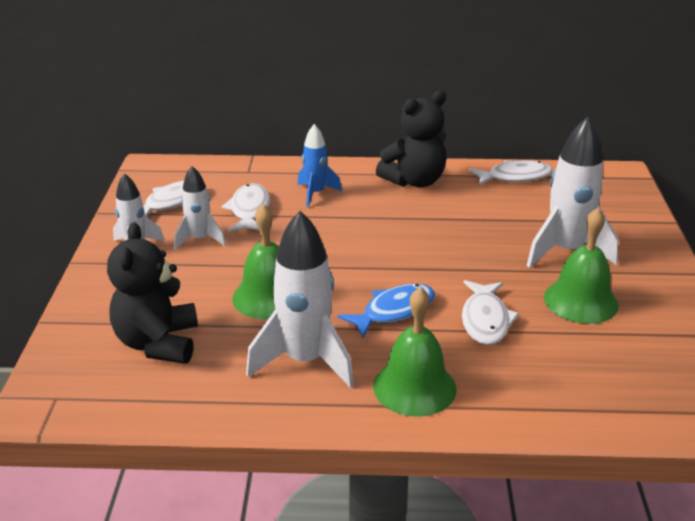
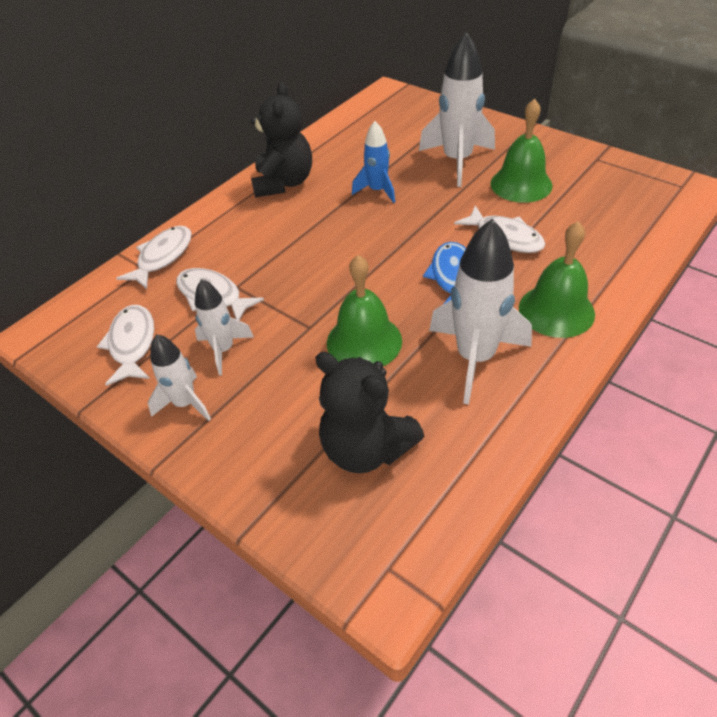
camera: 50 degrees left, 15 degrees up
blue rocket [298,124,342,207] -> blue rocket moved to [352,121,395,203]
white fish [469,160,553,185] -> white fish moved to [116,226,192,289]

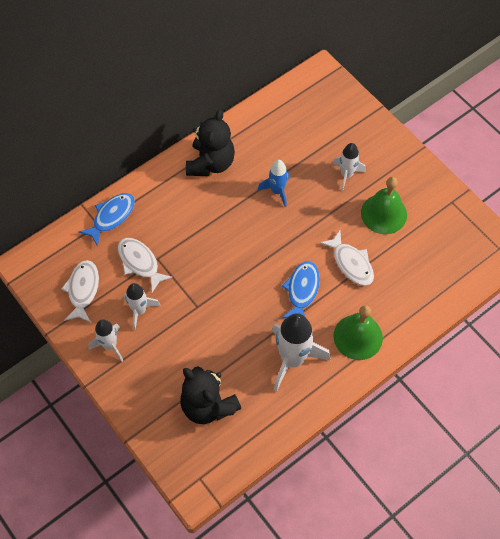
camera: 10 degrees right, 15 degrees up
white fish [116,226,192,289] -> blue fish [79,193,135,247]
green bell [327,255,402,366] -> none
white rocket [419,32,495,187] -> white rocket [332,143,366,192], size x0.58

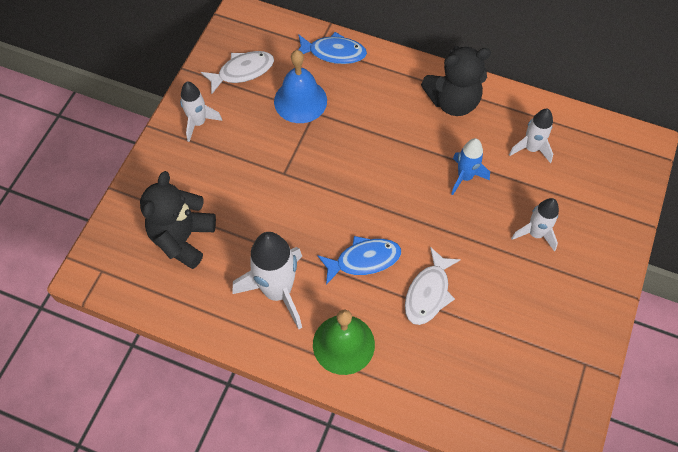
camera: 60 degrees right, 0 degrees up
white fish [118,238,173,292] -> blue bell [274,50,327,123]
white rocket [124,283,161,330] -> white rocket moved to [509,109,553,163]
green bell [361,177,407,234] -> none

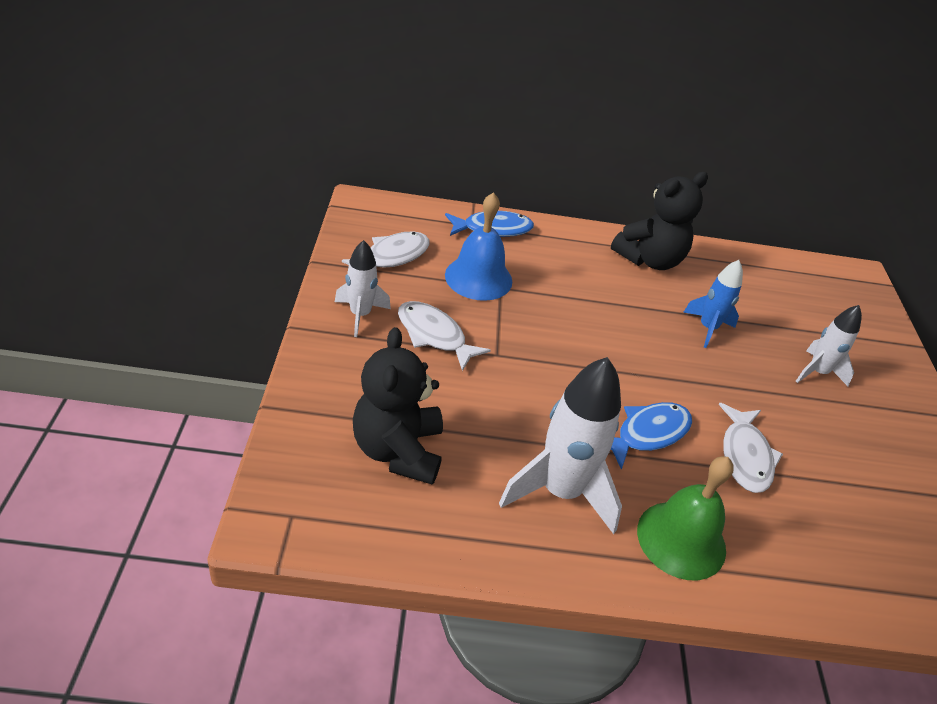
camera: 25 degrees left, 20 degrees down
white rocket [509,109,553,163] -> none
none -> white fish [398,301,491,371]

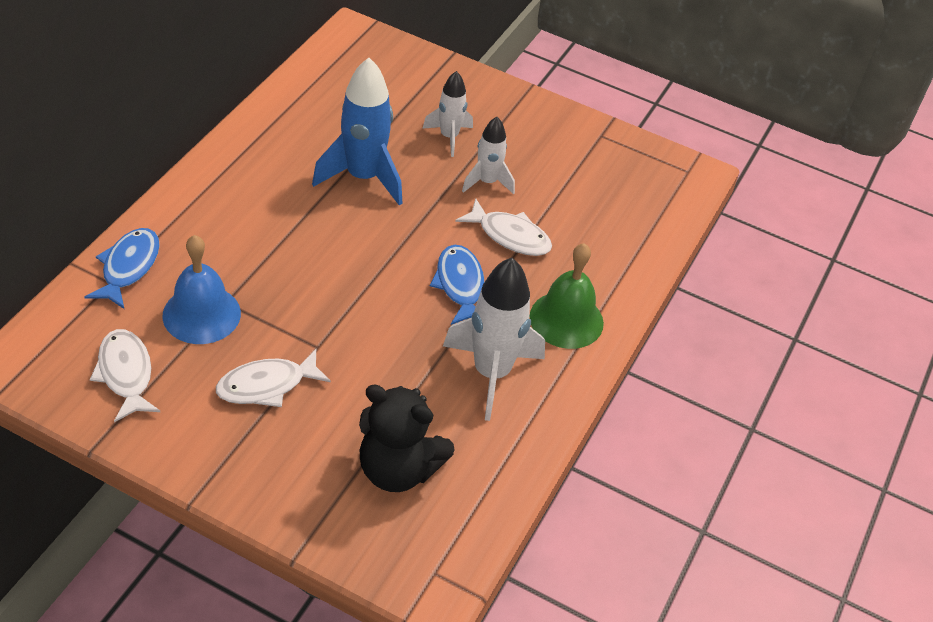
camera: 65 degrees left, 5 degrees up
white rocket [335,240,391,337] -> white rocket moved to [462,117,515,194]
black teddy bear [611,172,708,270] -> none
blue rocket [683,260,743,348] -> blue rocket [312,58,402,205], size x1.73

